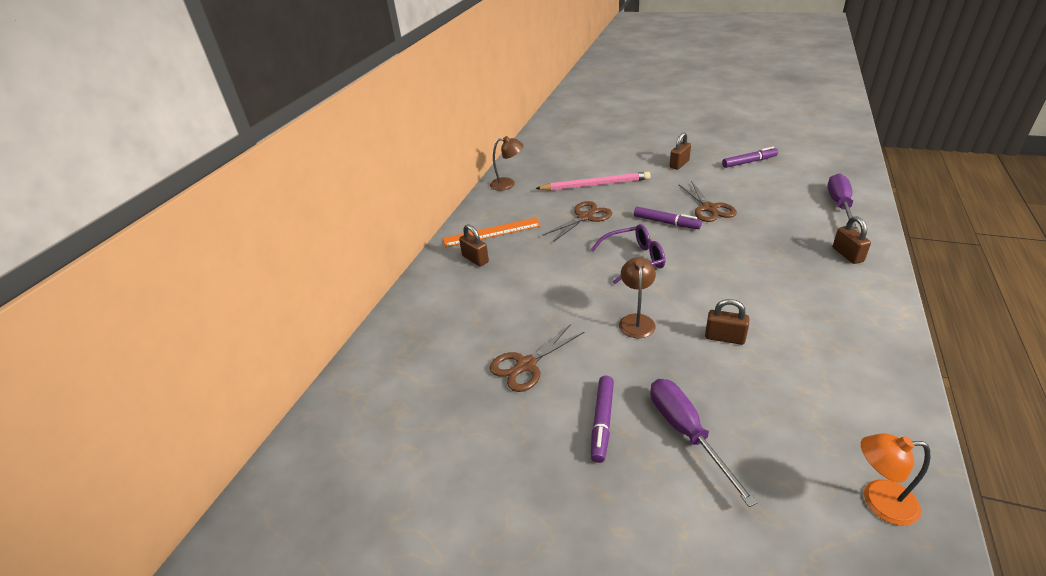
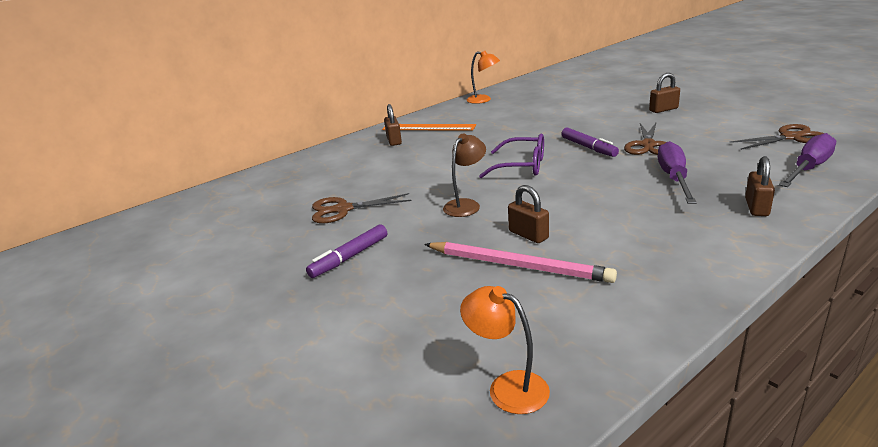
camera: 30 degrees right, 10 degrees down
brown lamp [490,136,524,191] -> orange lamp [466,51,500,104]
pink pencil [535,172,651,191] -> pink pencil moved to [424,242,617,283]
brown scissors [542,201,612,242] -> brown scissors moved to [729,124,824,150]
purple screwdriver [650,379,758,507] -> purple screwdriver moved to [658,141,697,204]
purple marker [722,147,778,168] -> none

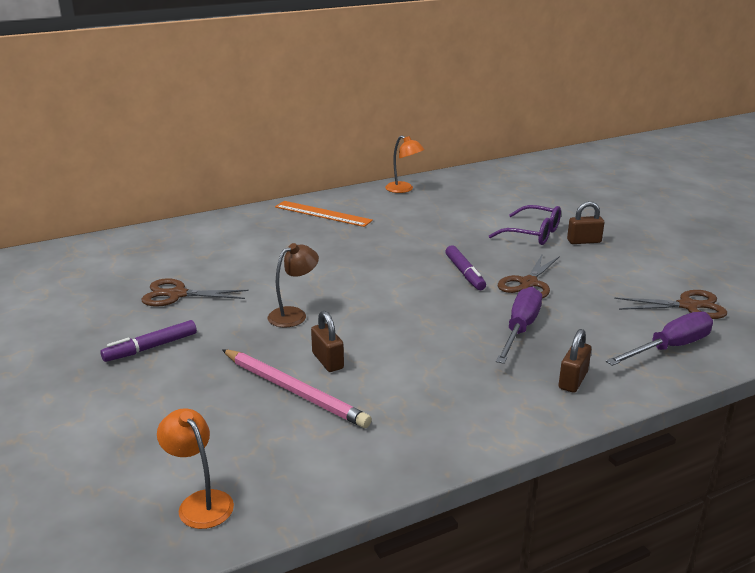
camera: 10 degrees right, 0 degrees up
brown padlock [384,104,402,146] -> none
purple glasses [479,134,544,178] -> purple glasses moved to [489,205,561,245]

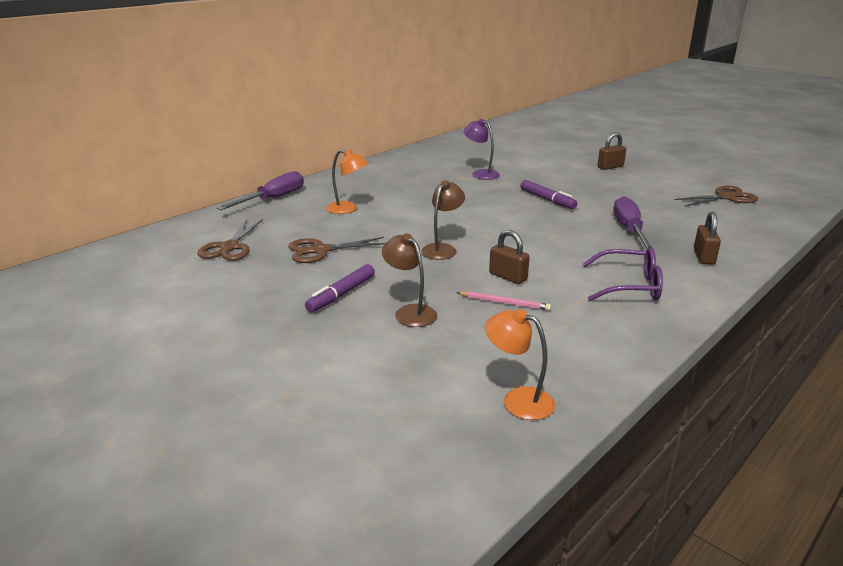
camera: 20 degrees left, 0 degrees up
pink pencil [222,349,372,428] -> pink pencil [456,291,551,311], size x0.52
orange ruler [275,201,373,227] -> none
orange lamp [385,135,425,193] -> orange lamp moved to [326,149,368,214]
purple glasses [489,205,561,245] -> purple glasses moved to [583,247,663,301]
brown scissors [498,253,560,298] -> brown scissors moved to [197,219,263,261]
purple screwdriver [606,311,713,366] -> purple screwdriver moved to [217,171,304,210]
none -> brown lamp [382,233,437,327]
none -> purple lamp [464,119,500,180]

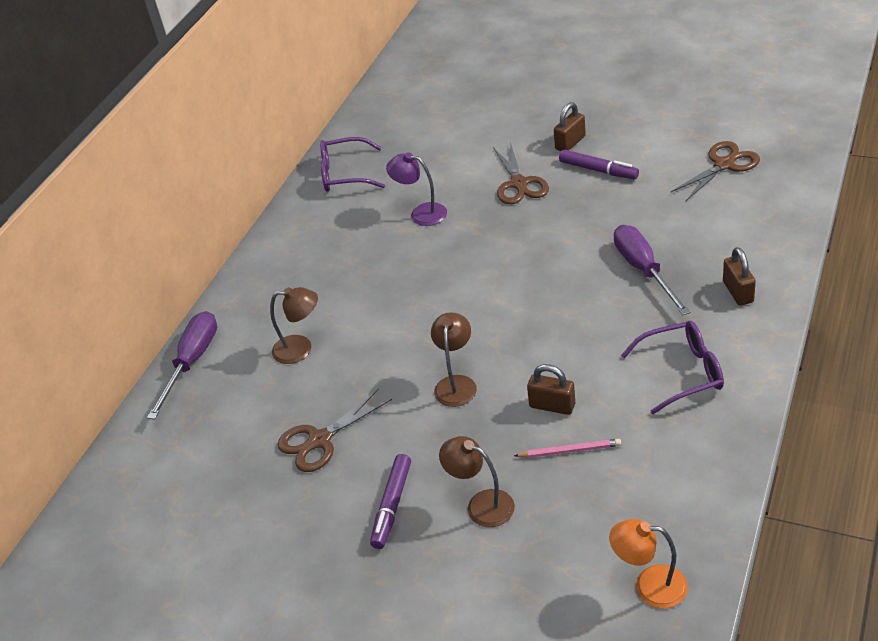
camera: 15 degrees left, 15 degrees up
brown scissors [197,219,263,261] -> brown scissors moved to [493,142,549,204]
orange lamp [326,149,368,214] -> brown lamp [270,287,318,364]
purple marker [520,180,577,209] -> purple marker moved to [559,150,639,179]
none -> purple glasses [320,137,385,192]

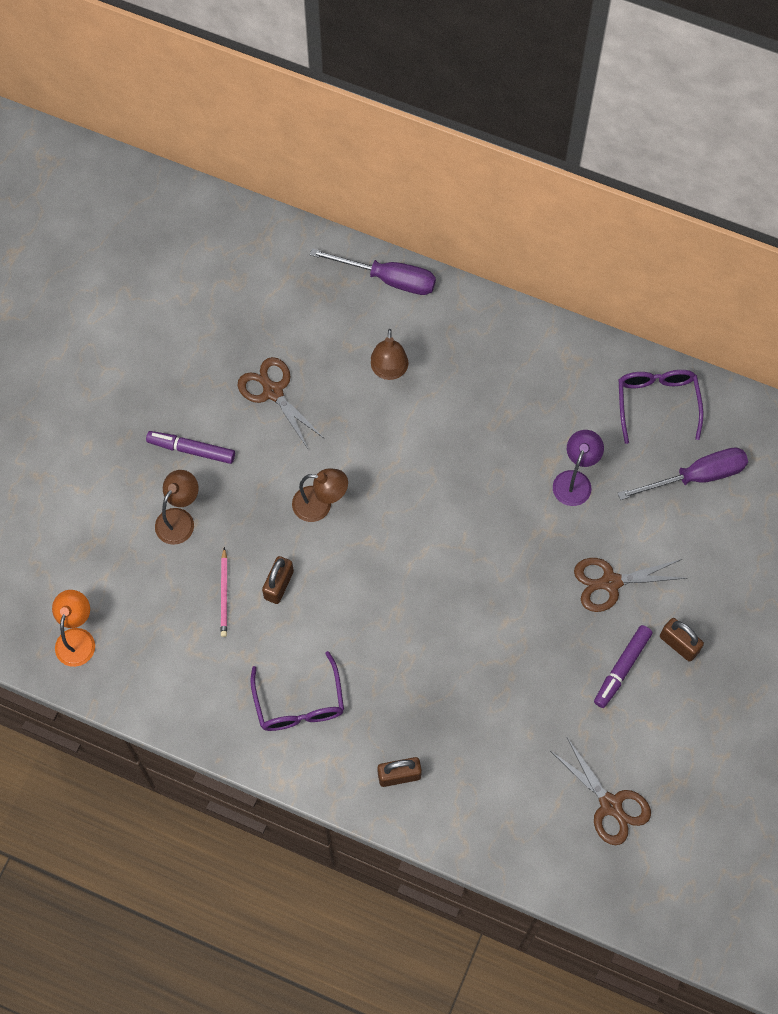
camera: 85 degrees right, 25 degrees up
purple screwdriver [614,225,691,315] -> purple screwdriver moved to [618,447,748,500]

